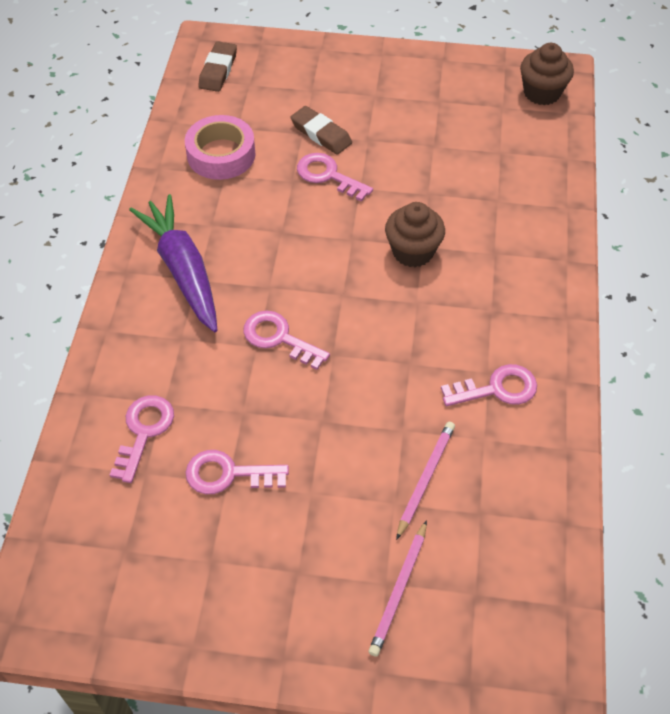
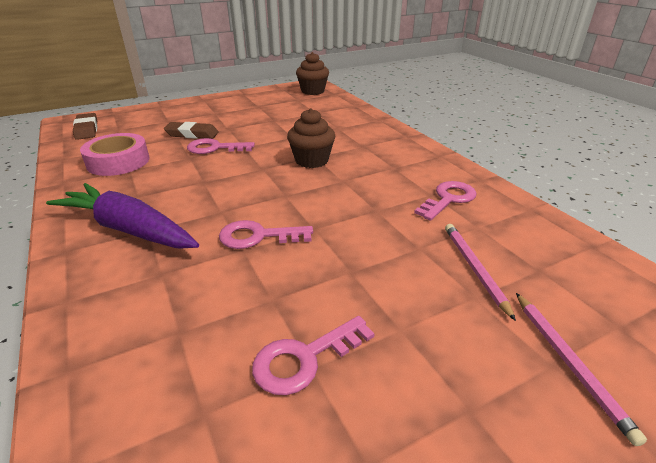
camera: 35 degrees left, 20 degrees down
pink key [110,395,174,483] -> none

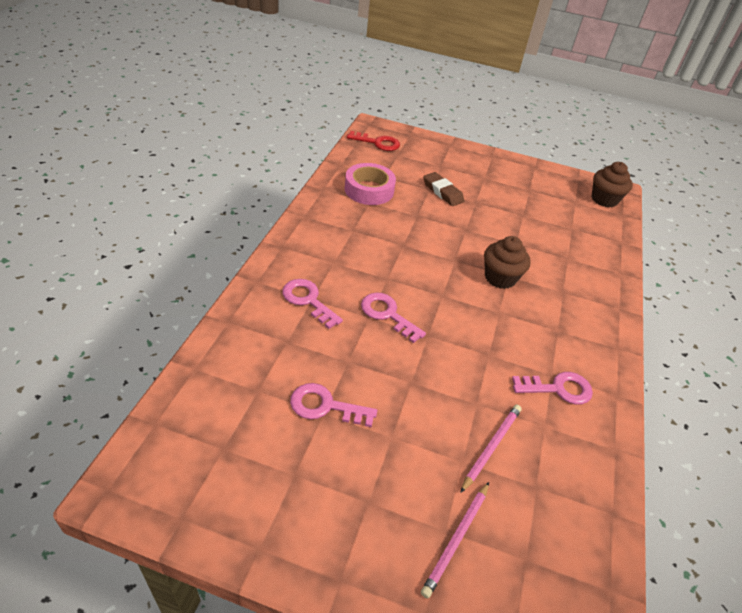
camera: 40 degrees right, 10 degrees up
purple carrot [46,183,199,249] -> none
brown eraser [73,113,97,140] -> red key [347,131,400,151]
pink key [187,138,255,154] -> pink key moved to [282,279,343,329]

